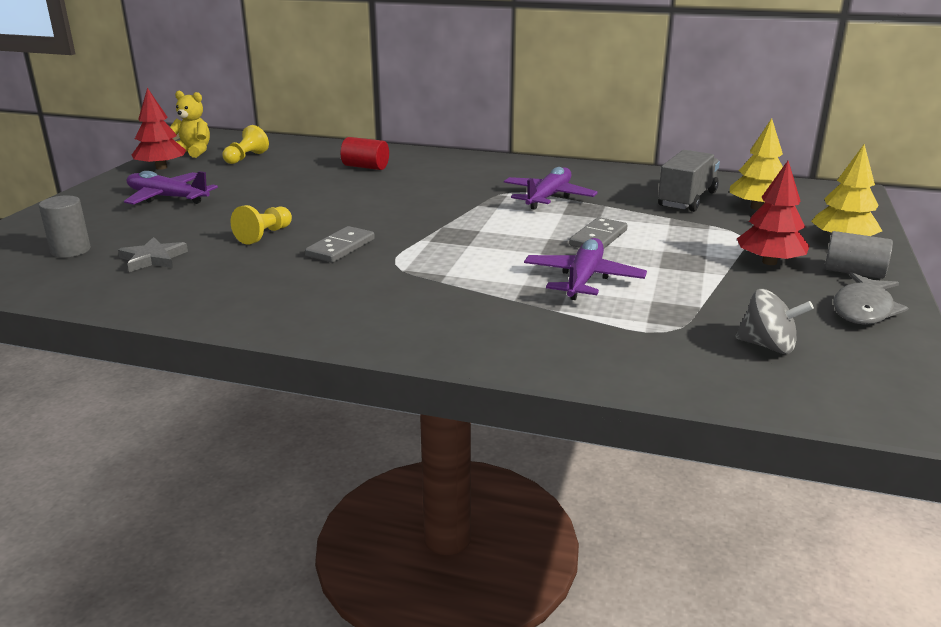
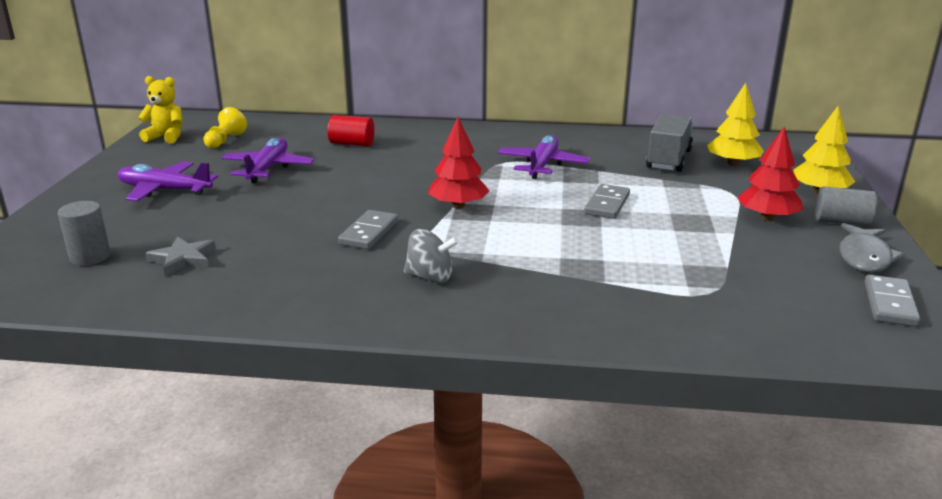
camera: 10 degrees left, 0 degrees up
red tree [132,88,186,170] -> red tree moved to [428,117,489,209]
yellow pawn [231,205,292,245] -> none
purple plane [524,238,647,300] -> purple plane moved to [221,138,314,183]
grey spinning top [735,289,814,354] -> grey spinning top moved to [404,229,459,283]
none -> grey domino [865,275,921,327]

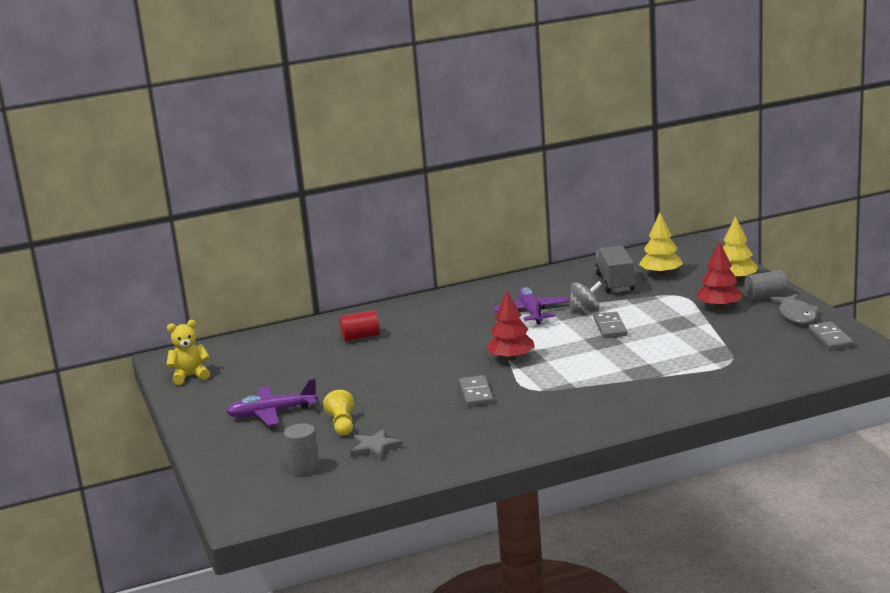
camera: 25 degrees left, 5 degrees down
yellow pawn [204,107,247,149] -> yellow pawn moved to [323,390,354,436]
purple plane [221,138,314,183] -> none
grey spinning top [404,229,459,283] -> grey spinning top moved to [569,281,602,313]

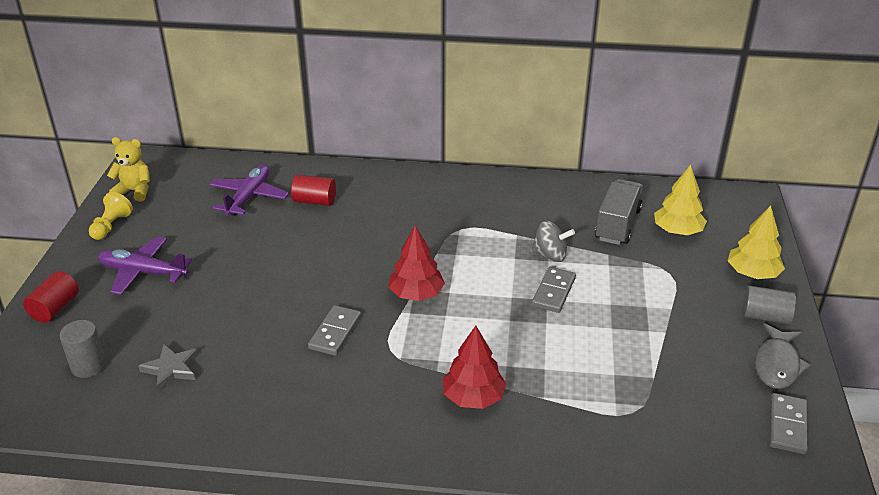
camera: 25 degrees right, 15 degrees up
yellow pawn [323,390,354,436] -> yellow pawn moved to [89,192,133,240]
purple plane [493,286,569,324] -> purple plane moved to [209,164,289,216]
red tree [697,241,743,309] -> red tree moved to [443,326,507,409]
none -> red cylinder [23,271,79,323]

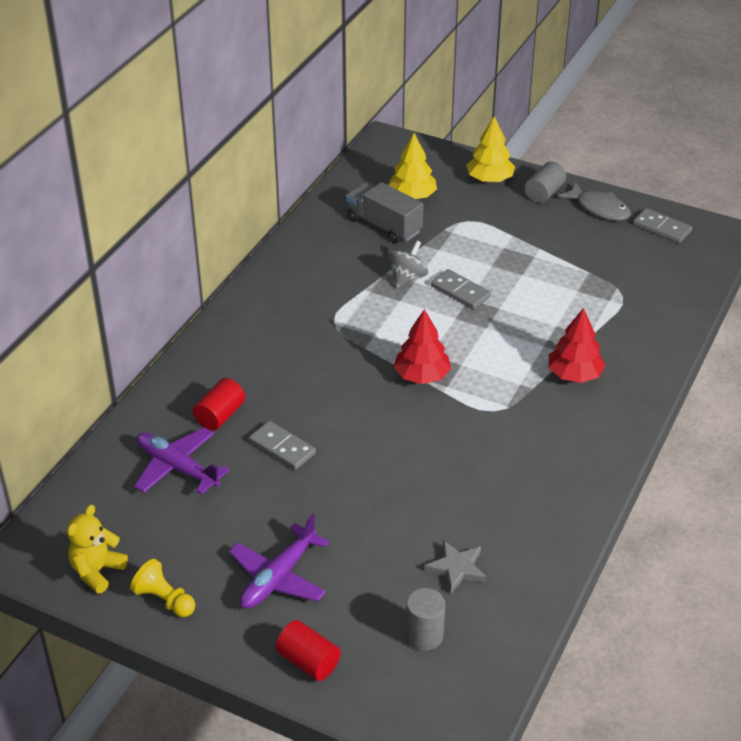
camera: 70 degrees left, 5 degrees up
grey domino [308,305,361,356] -> grey domino moved to [249,421,316,470]

